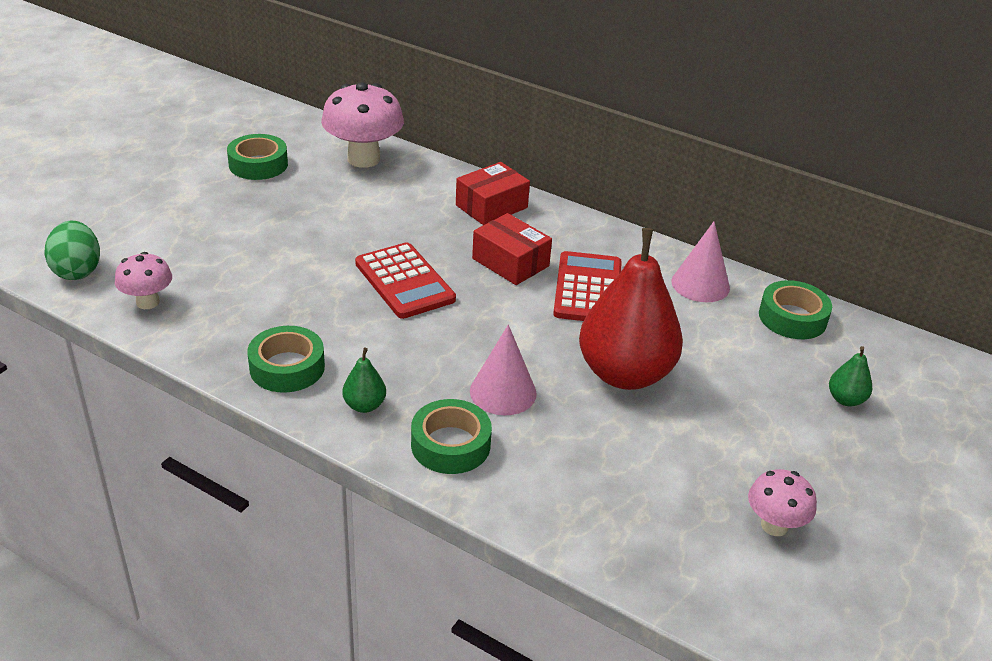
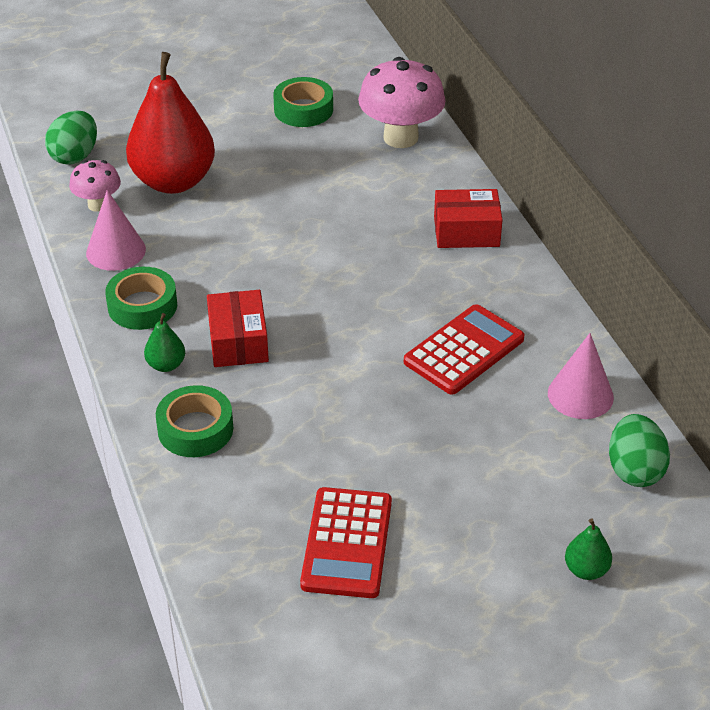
camera: 40 degrees right, 5 degrees up
red calculator [355,242,456,319] -> red calculator moved to [300,487,392,598]
pink cone [470,325,537,415] -> pink cone moved to [86,190,146,271]
red box [472,213,552,285] -> red box moved to [207,290,269,367]
red pear [579,228,683,390] -> red pear moved to [126,52,215,194]
pink mushroom [748,469,817,536] -> none
green tape [759,280,832,339] -> green egg [609,414,670,487]

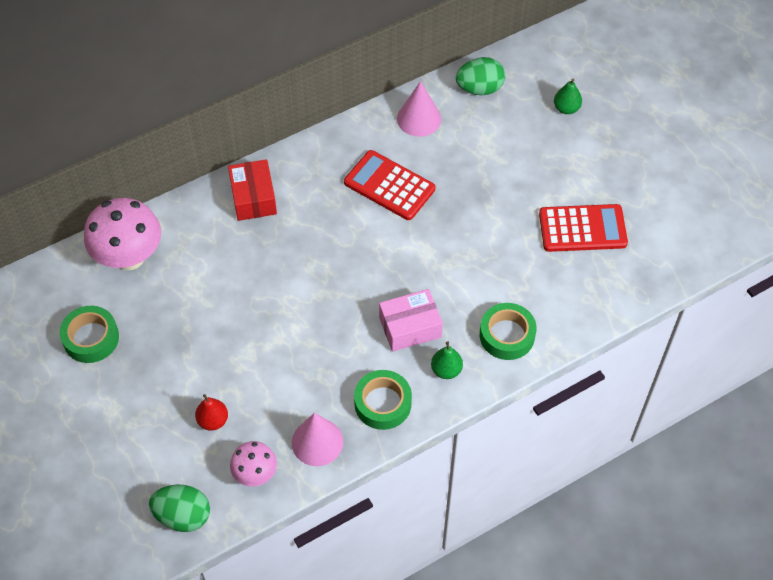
camera: 100 degrees left, 15 degrees up
red pear [126,52,215,194] -> red pear [195,394,228,431], size x0.41
red box [207,290,269,367] -> pink box [379,289,443,352]

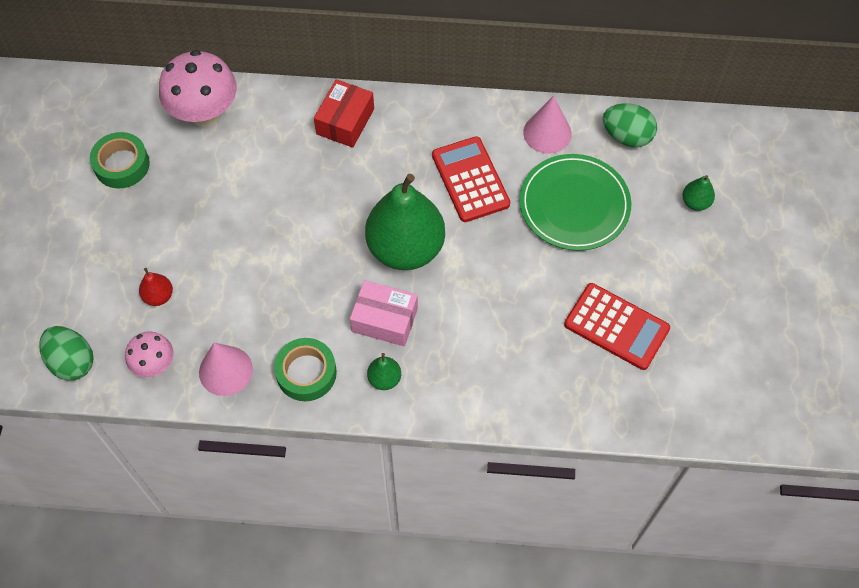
camera: 35 degrees right, 5 degrees up
green tape [480,303,537,360] -> none
none -> green pear [365,174,445,270]
none -> green plate [519,154,631,251]

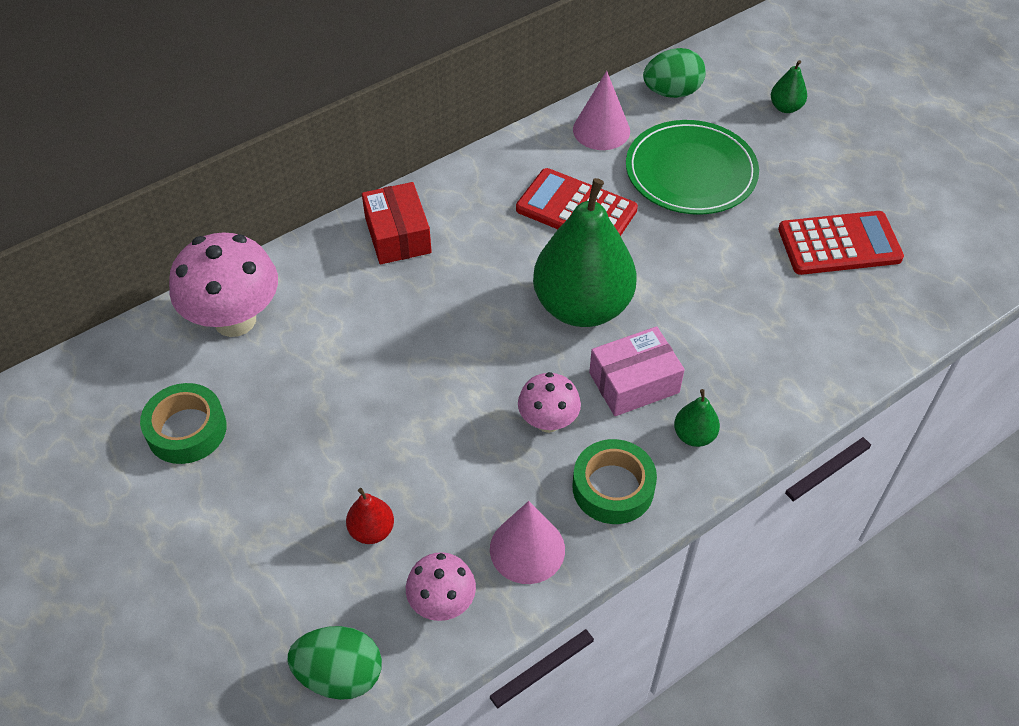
camera: 40 degrees left, 10 degrees down
none -> pink mushroom [518,372,581,433]

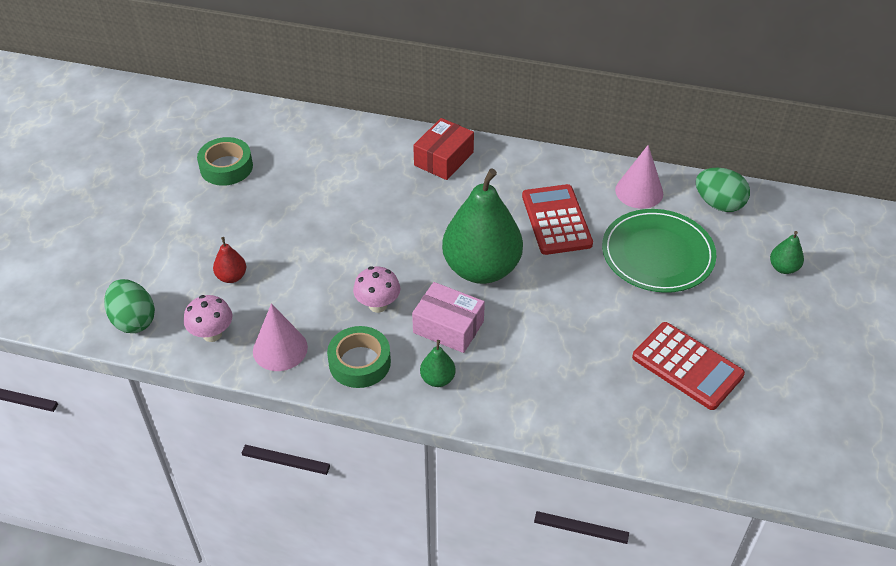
camera: 50 degrees right, 5 degrees down
pink mushroom [169,232,278,337] -> none

